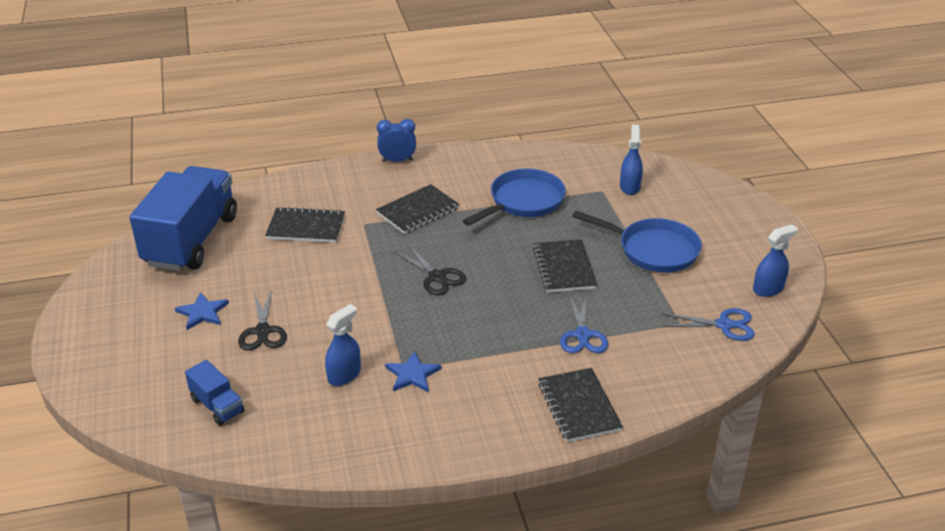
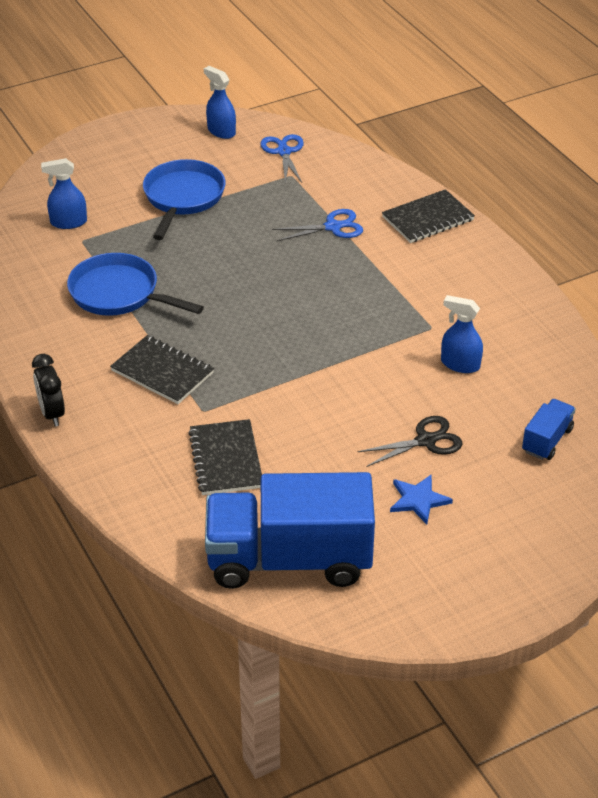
camera: 105 degrees left, 5 degrees up
blue clock [377,119,416,162] -> black clock [32,354,65,426]
blue star [385,351,441,392] -> none
black scissors [395,245,466,295] -> none
black notebook [533,239,597,293] -> none

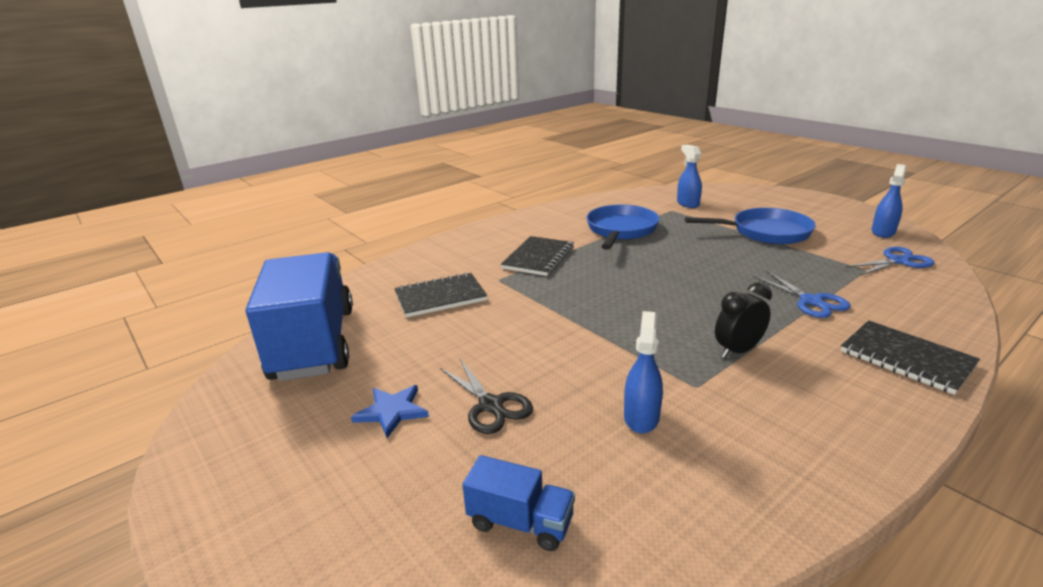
camera: 80 degrees right, 15 degrees down
black clock [32,354,65,426] -> black clock moved to [715,282,772,358]

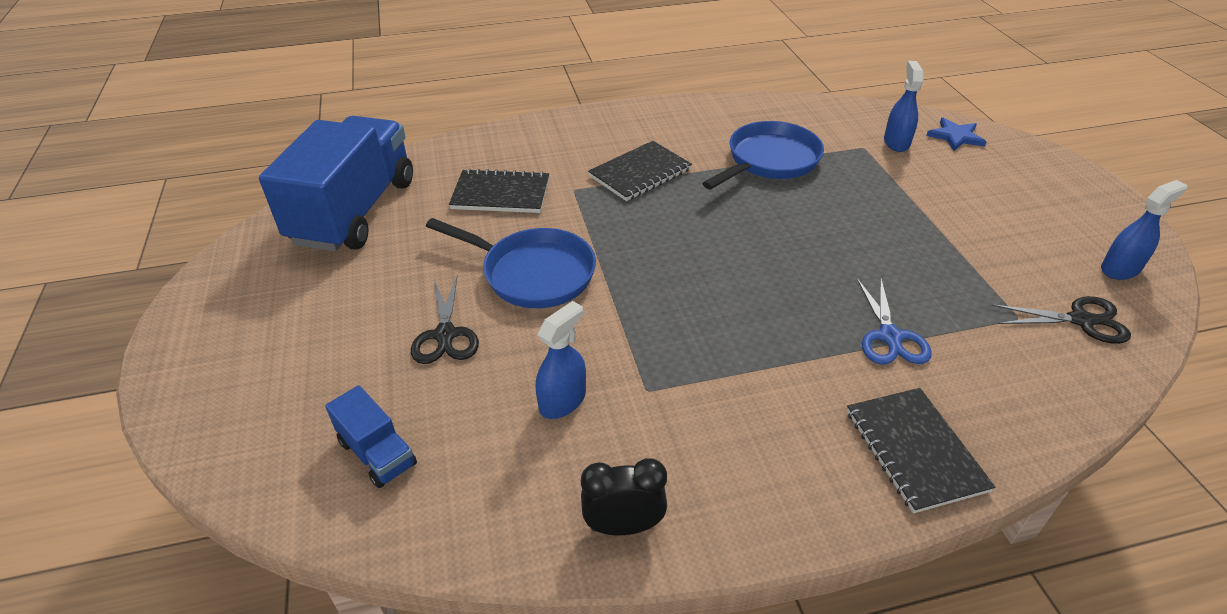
camera: 25 degrees right, 15 degrees up
blue star [351,385,429,438] -> blue star moved to [926,118,986,151]
blue pan [685,208,816,244] -> blue pan moved to [426,218,596,308]
black clock [715,282,772,358] -> black clock moved to [581,458,667,535]
blue scissors [846,247,935,276] -> black scissors [992,296,1131,344]

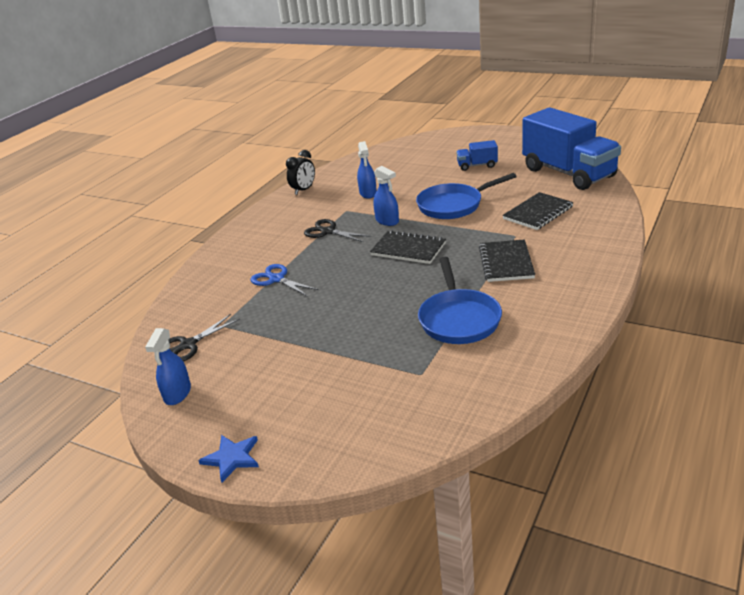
camera: 135 degrees right, 10 degrees down
blue truck [325,385,417,488] -> blue truck moved to [456,140,498,171]
black scissors [411,275,479,364] -> black scissors moved to [304,219,371,242]
black notebook [847,388,995,513] -> black notebook moved to [370,230,446,264]
blue spray bottle [884,61,924,152] -> blue spray bottle moved to [373,166,399,226]
blue star [926,118,986,151] -> blue star moved to [198,435,259,482]

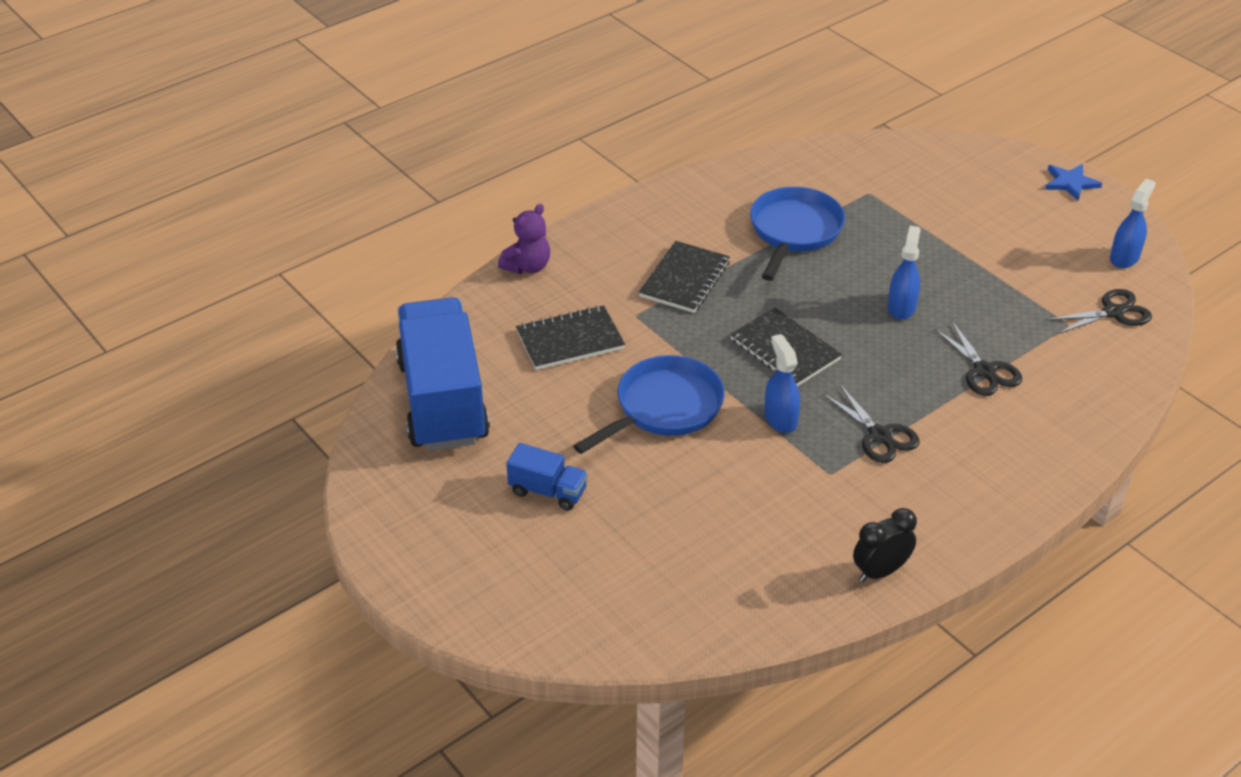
camera: 160 degrees left, 10 degrees up
blue scissors [251,264,319,297] -> black scissors [934,321,1022,396]
blue spray bottle [357,141,377,199] -> blue spray bottle moved to [888,226,921,320]
blue pan [416,173,517,219] -> blue pan turned 45 degrees counterclockwise [573,355,725,454]
none -> purple teddy bear [498,204,550,274]

